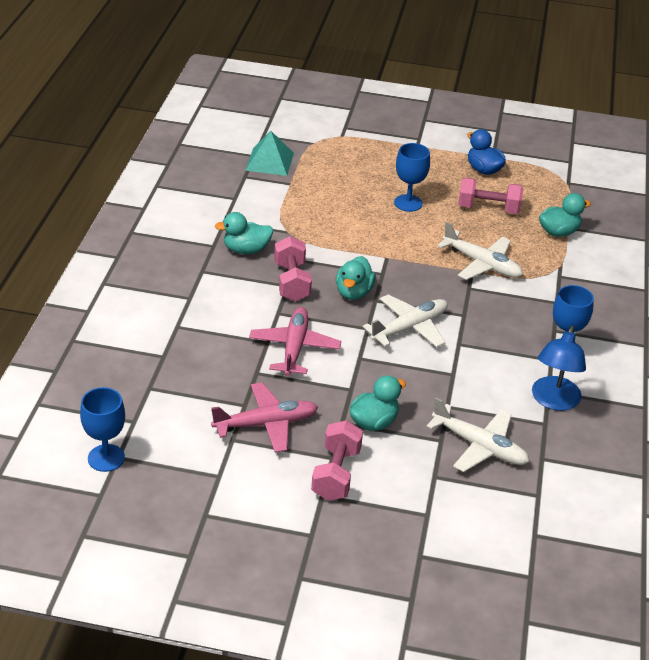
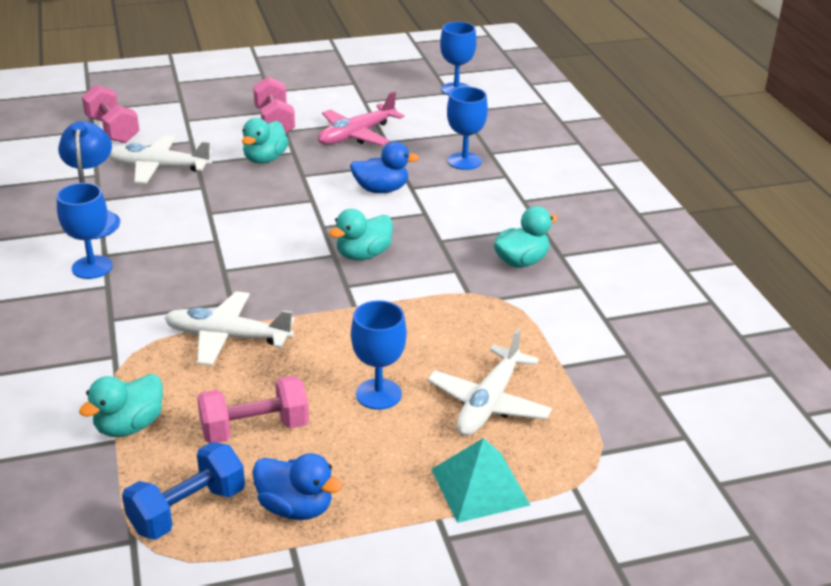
camera: 155 degrees right, 5 degrees down
turquoise pyramid [245,131,294,176] -> turquoise pyramid moved to [431,438,530,523]
pink plane [249,307,341,376] -> blue duck [350,142,420,193]
pink dumbbell [274,236,312,302] -> pink dumbbell moved to [82,85,139,143]
turquoise duck [336,256,376,300] -> turquoise duck turned 120 degrees counterclockwise [329,209,393,260]
white plane [363,294,448,347] -> white plane moved to [427,328,552,436]
none -> blue dumbbell [122,442,245,540]
none -> blue goblet [447,87,488,170]

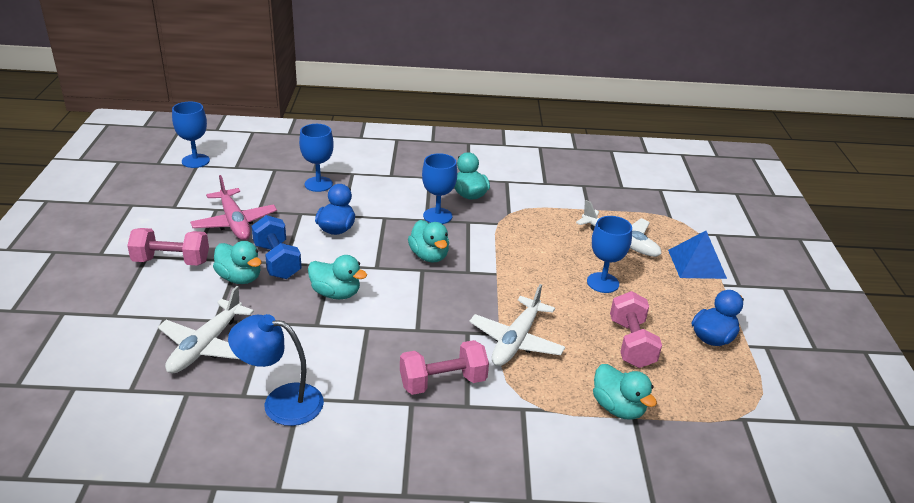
camera: 75 degrees left, 0 degrees up
blue goblet [57,183,113,279] -> blue goblet moved to [422,153,457,224]
pink dumbbell [82,85,139,143] -> pink dumbbell moved to [400,340,489,395]
blue dumbbell [122,442,245,540] -> blue dumbbell moved to [252,215,302,279]
turquoise pyramid [431,438,530,523] -> blue pyramid [668,231,727,279]
none -> turquoise duck [308,255,367,299]

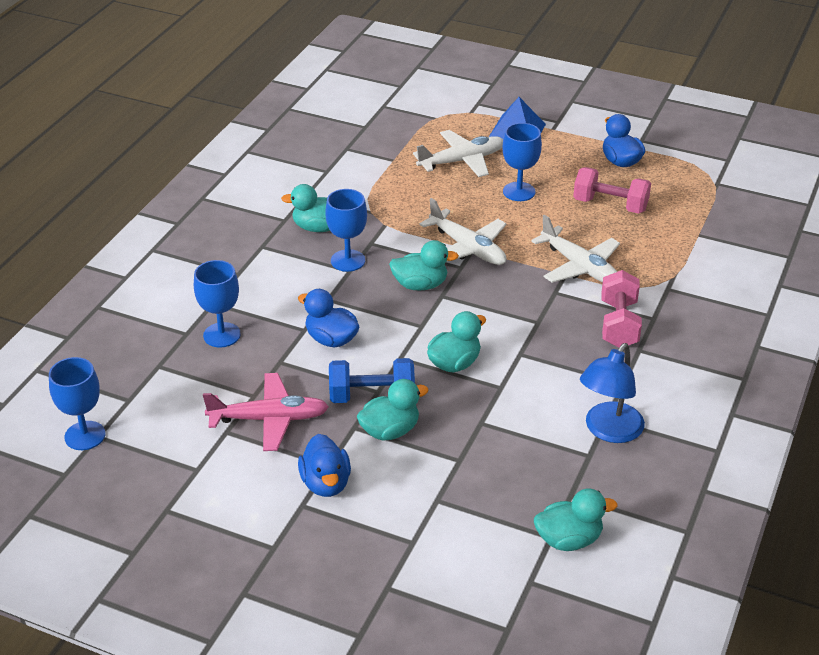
camera: 65 degrees left, 5 degrees up
pink dumbbell [127,228,209,266] -> blue duck [298,434,351,497]
white plane [158,286,254,373] -> white plane moved to [419,198,507,265]
turquoise duck [593,364,657,420] -> turquoise duck moved to [534,489,618,551]

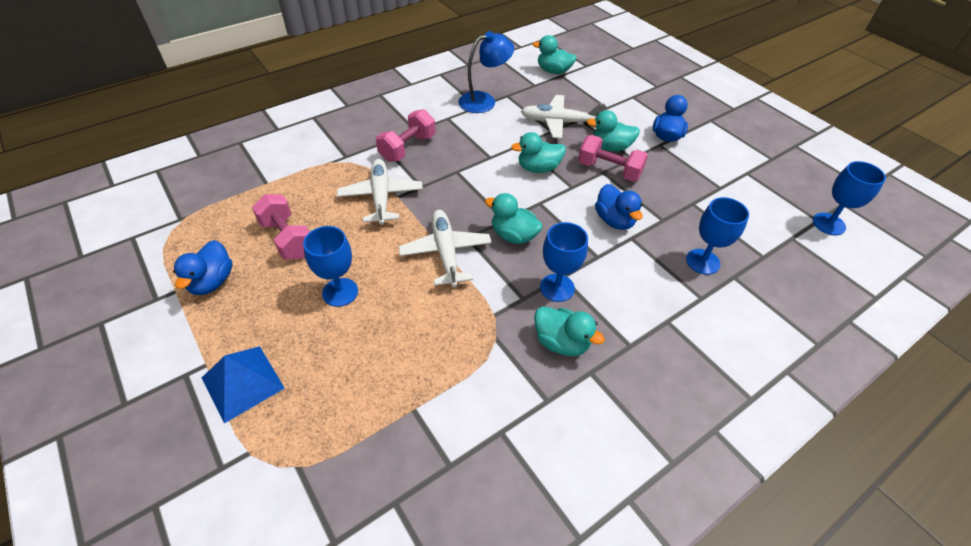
camera: 150 degrees left, 10 degrees up
pink plane [203,373,329,451] -> none
blue dumbbell [329,358,415,403] -> pink dumbbell [578,135,648,182]
white plane [413,130,503,177] -> white plane moved to [521,95,605,139]

